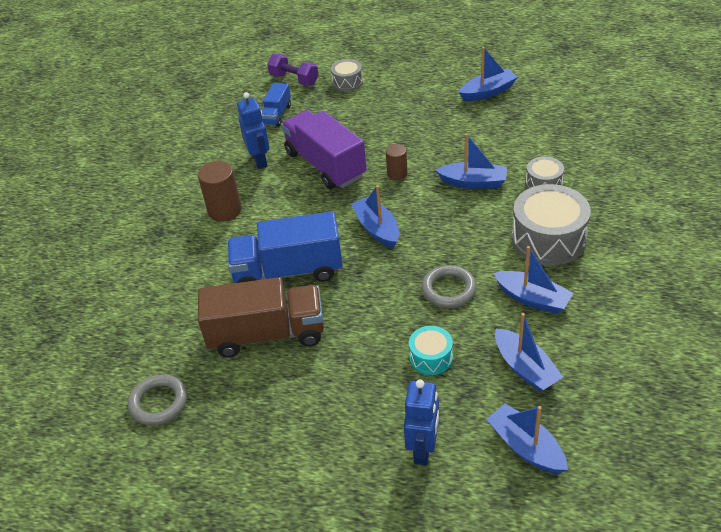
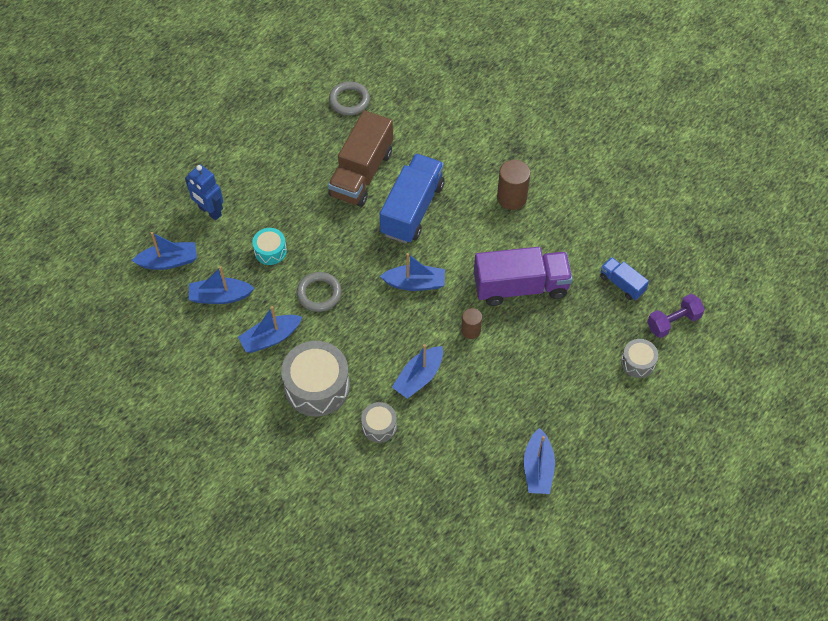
camera: 115 degrees right, 15 degrees up
blue robot [237,92,270,169] -> none

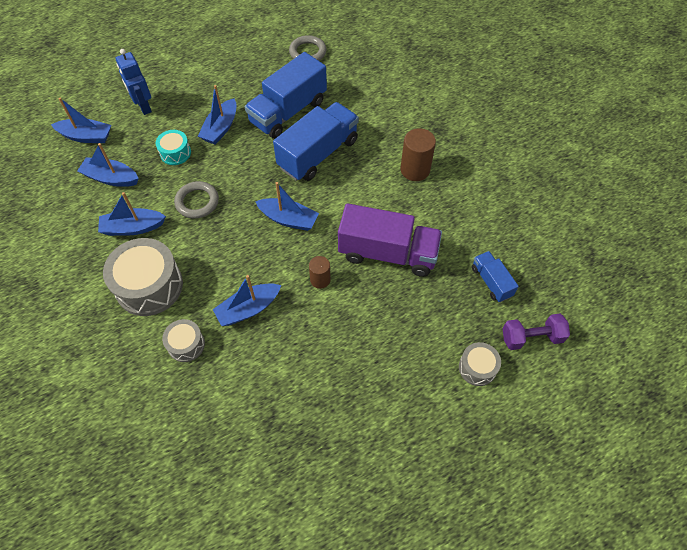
camera: 20 degrees right, 0 degrees up
brown truck [328,110,393,207] -> blue truck [245,52,327,139]
blue boat [524,428,555,494] -> blue boat moved to [198,85,237,145]

